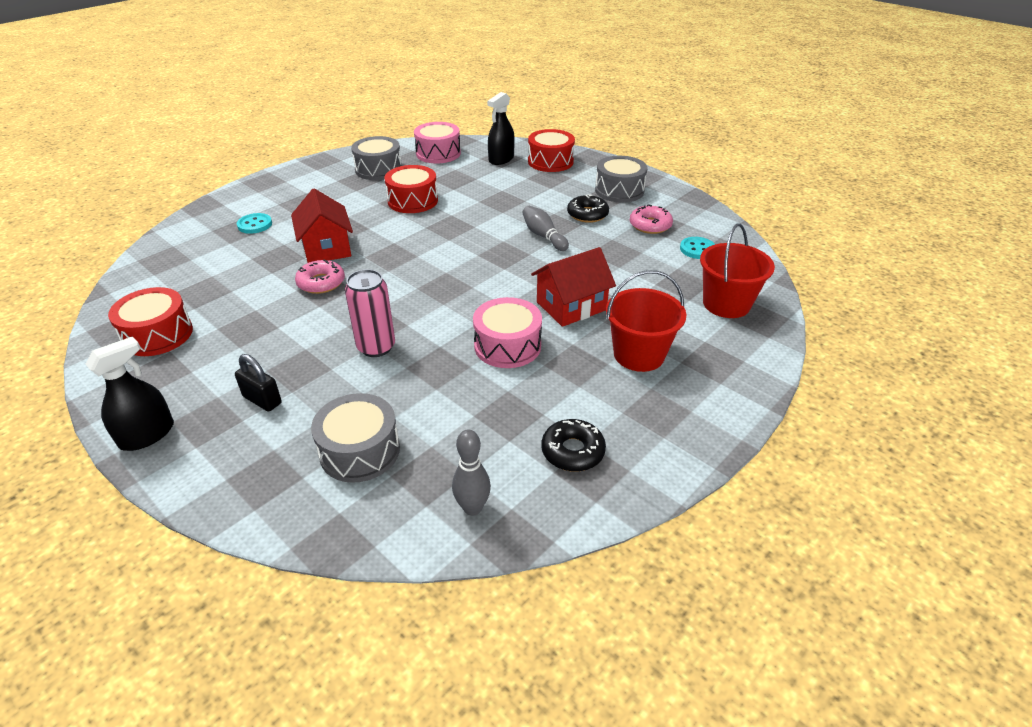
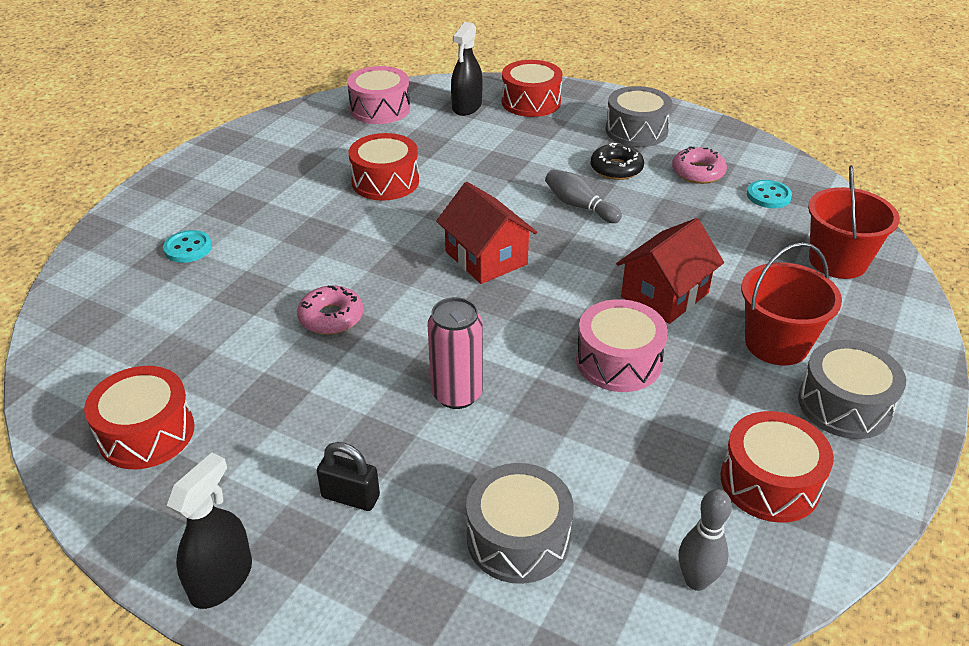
camera: 15 degrees left, 0 degrees up
red house [291,188,353,263] -> red house moved to [436,182,537,284]
grey drum [351,136,402,180] -> grey drum moved to [798,340,906,439]
black donut [541,419,606,472] -> red drum [720,411,834,523]

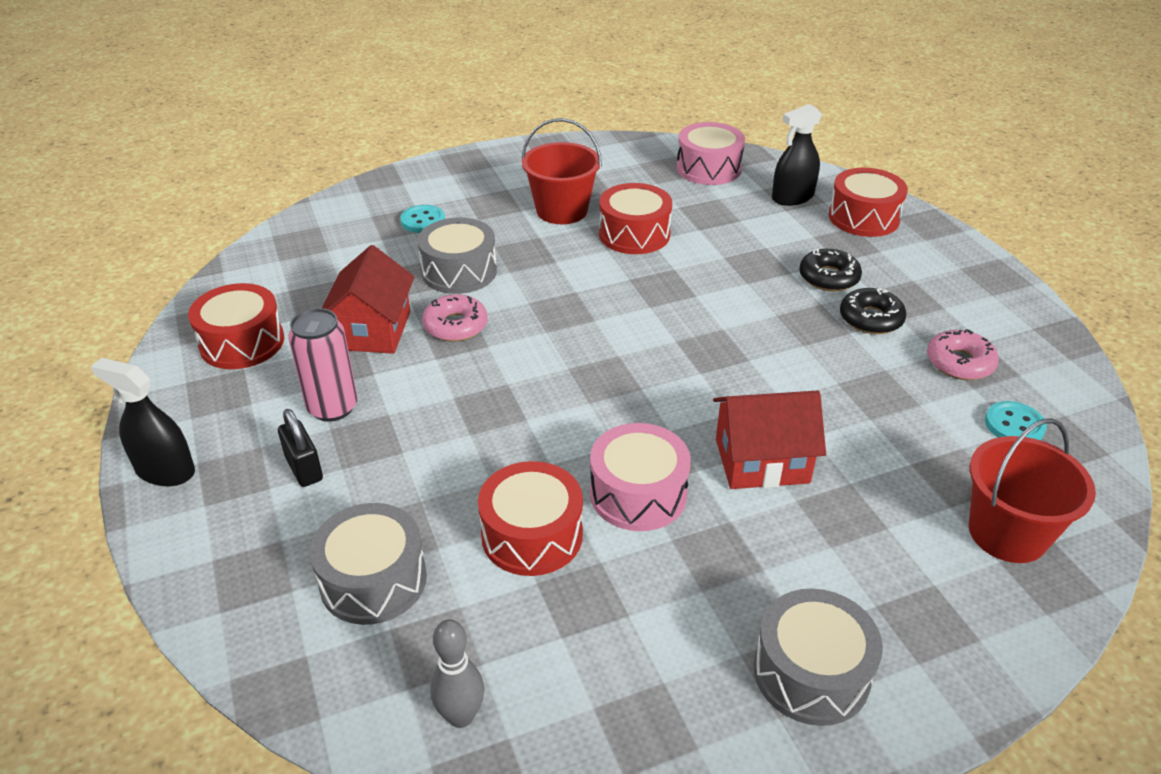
camera: 40 degrees right, 0 degrees up
black spray bottle [167,452,252,609] -> black spray bottle turned 135 degrees counterclockwise [91,358,195,486]
pink can [428,297,483,409] -> pink can moved to [288,308,357,422]
red house [436,182,537,284] -> red house moved to [322,245,414,354]
grey bowling pin [545,169,622,223] -> none
grey drum [606,86,672,147] -> grey drum moved to [417,217,497,294]
red drum [720,411,834,523] -> red drum moved to [478,461,583,576]
red bucket [741,242,842,365] -> red bucket moved to [522,118,602,224]
none -> black donut [799,249,862,291]

